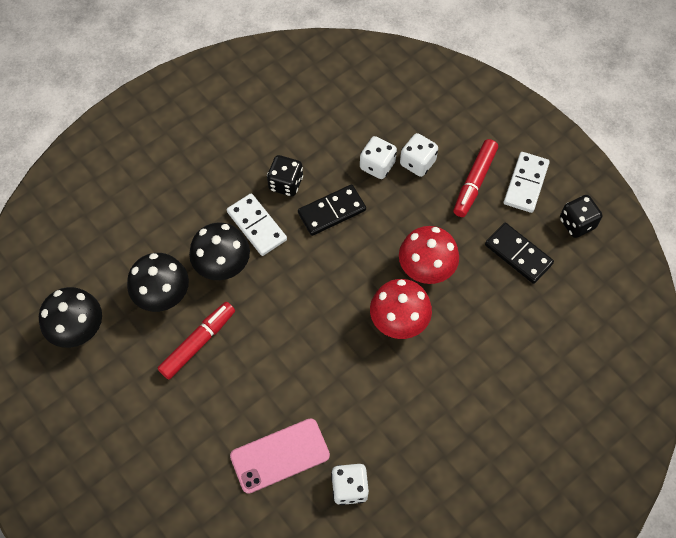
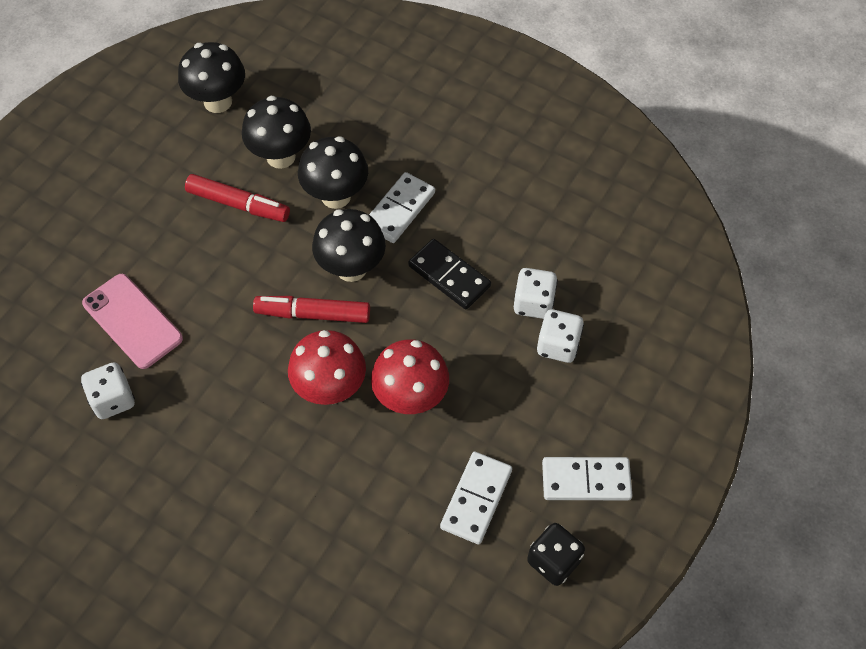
camera: 70 degrees right, 5 degrees down
black dice [267,155,303,196] -> none
red marker [453,139,498,217] -> red marker moved to [253,296,370,323]
black domino [485,223,554,284] -> white domino [440,452,512,544]
none -> black mushroom [312,209,386,282]

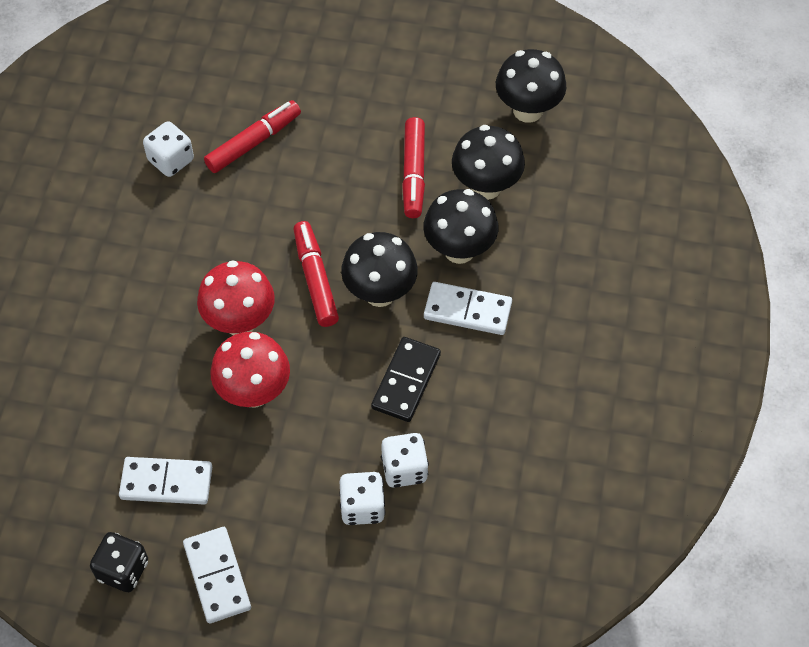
camera: 70 degrees right, 0 degrees up
pink phone [82,274,183,369] -> red marker [204,100,301,173]

